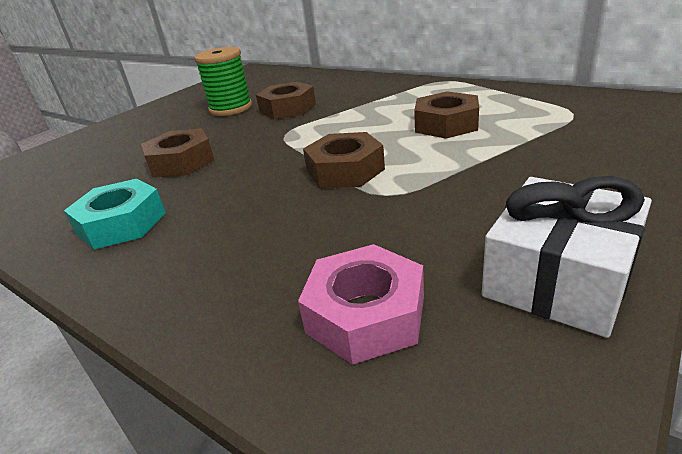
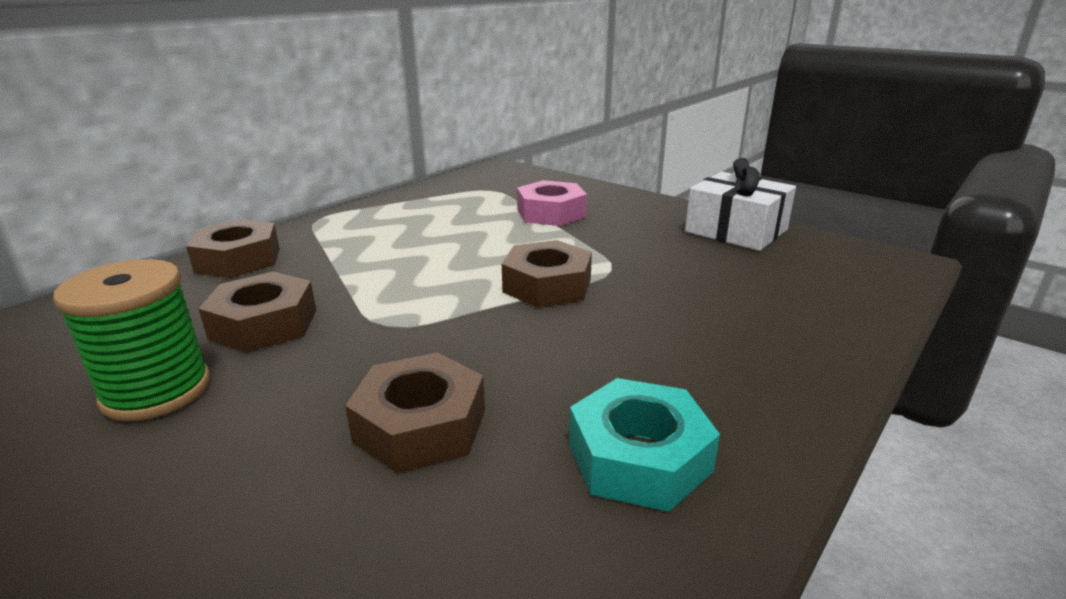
camera: 90 degrees left, 5 degrees down
pink nut [298,244,424,365] -> pink nut moved to [517,180,587,226]
brown nut [414,91,479,139] -> brown nut moved to [186,219,280,278]

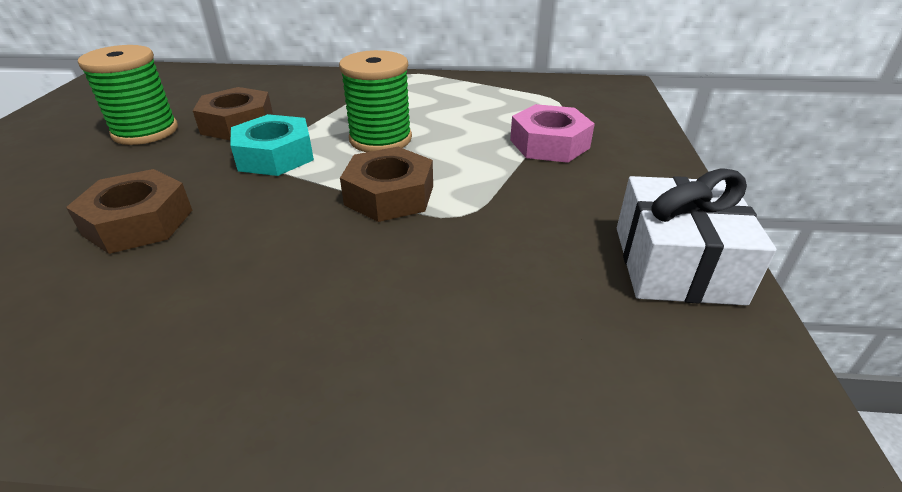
camera: 55 degrees right, 10 degrees up
brown nut [186,219,280,278] -> none
turquoise nut [569,378,720,512] -> turquoise nut moved to [230,114,314,176]
none -> green spool [339,50,412,152]

